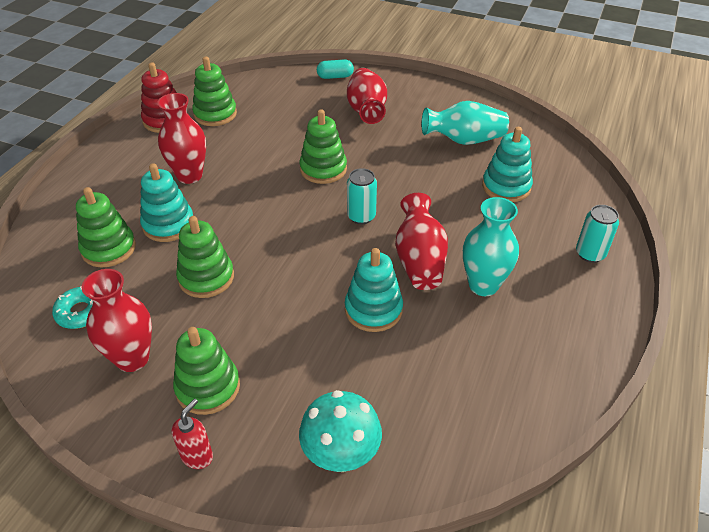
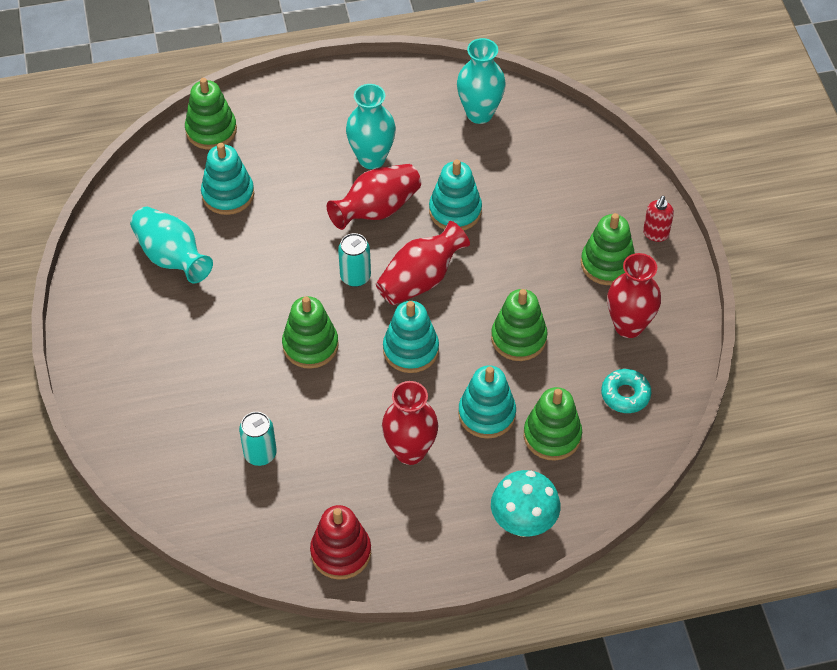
camera: 125 degrees left, 10 degrees up
red soap dispenser [171,399,213,469] -> red soap dispenser turned 60 degrees counterclockwise [643,196,674,242]
green stacking toy [192,57,237,126] -> green stacking toy moved to [185,78,237,150]
turquoise mushroom [299,390,382,472] -> turquoise mushroom moved to [491,470,560,537]
turquoise capsule [317,59,354,79] -> none
red vase [347,68,387,124] -> red vase moved to [376,221,470,305]
turquoise can [576,205,619,263] -> turquoise can moved to [239,412,277,466]
none -> turquoise stacking toy [383,301,439,373]
none -> turquoise vase [457,38,506,124]

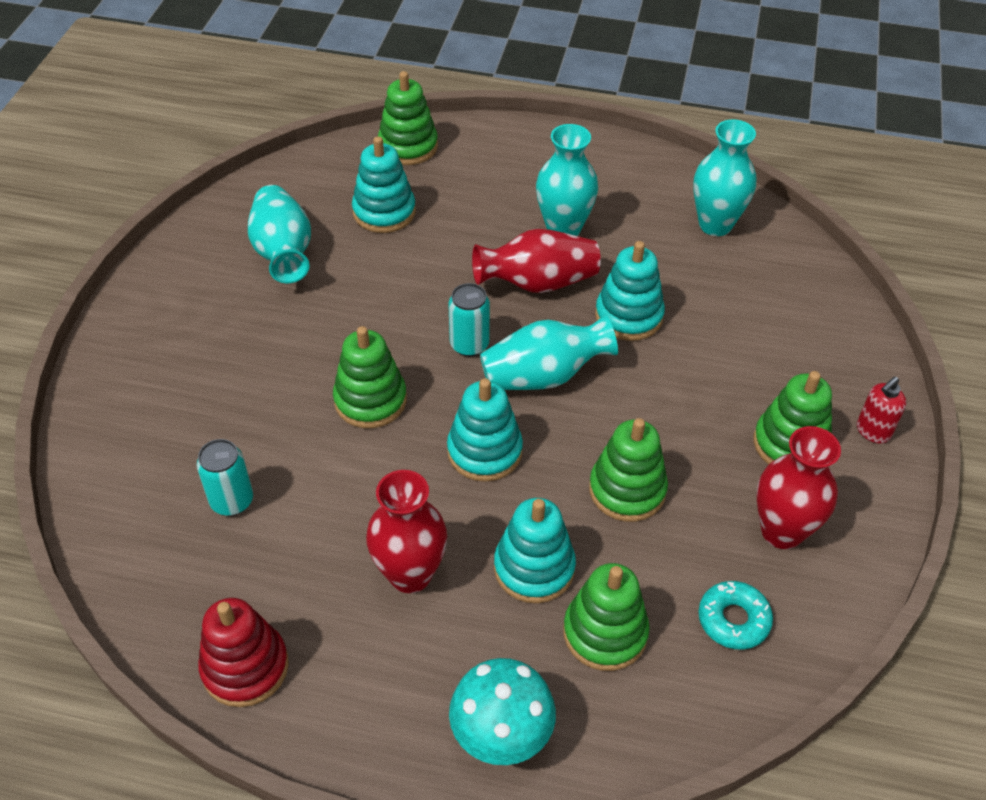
camera: 25 degrees right, 5 degrees down
red vase [376,221,470,305] -> turquoise vase [480,315,618,390]

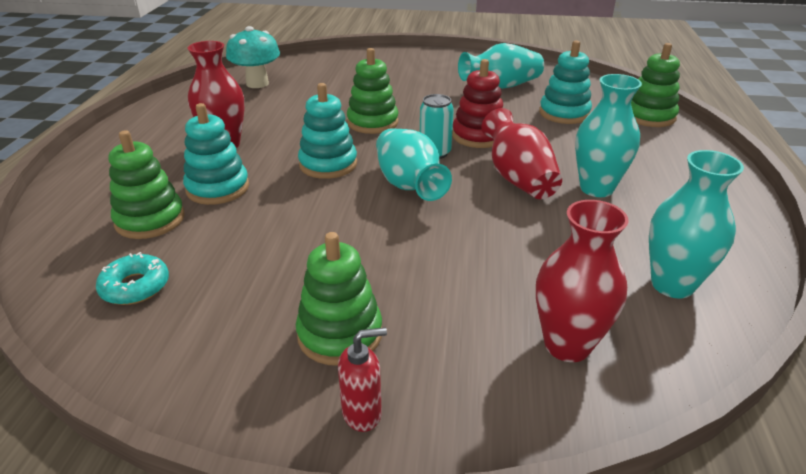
camera: 85 degrees right, 15 degrees down
turquoise can [197,439,253,516] -> none
red stacking toy [198,598,289,707] -> red stacking toy moved to [452,59,503,148]
turquoise mushroom [449,658,556,765] -> turquoise mushroom moved to [226,26,280,88]
green stacking toy [589,418,668,522] -> none
turquoise stacking toy [595,241,665,341] -> none
red vase [757,426,841,549] -> red vase moved to [536,200,629,362]
red soap dispenser [857,377,906,444] -> red soap dispenser turned 120 degrees clockwise [338,327,387,432]

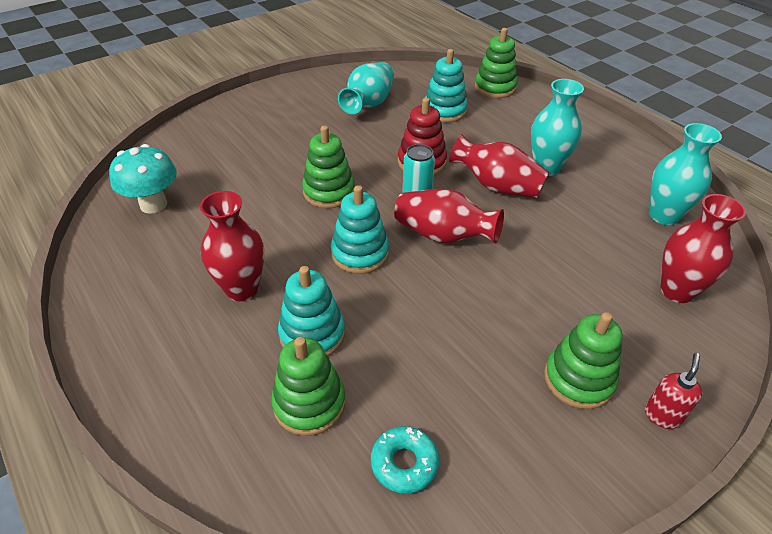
camera: 45 degrees left, 10 degrees up
turquoise vase [376,128,452,201] -> red vase [394,189,504,244]

